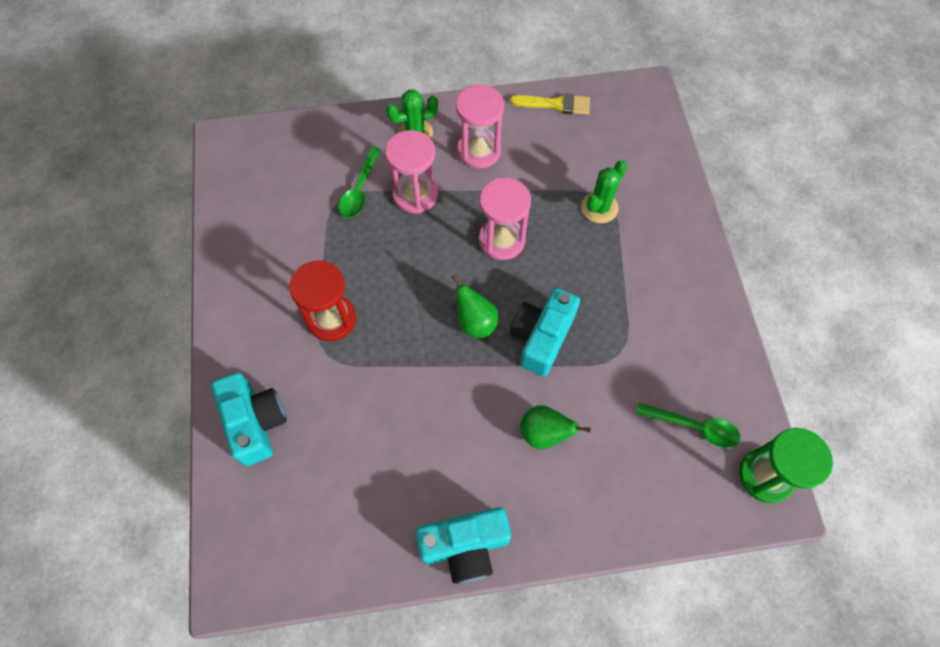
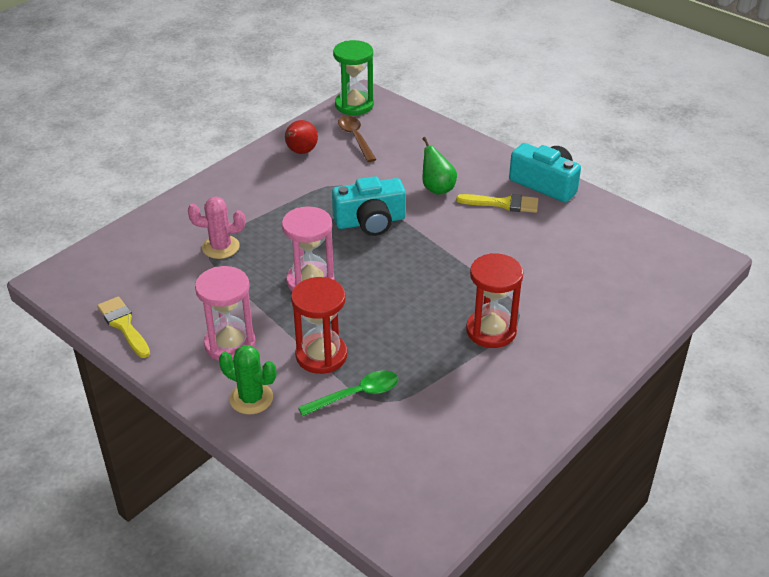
camera: 130 degrees left, 25 degrees down
turquoise camera [212,372,286,466] -> none
pink hourglass [385,130,438,214] -> red hourglass [291,277,347,374]
green pear [451,274,498,338] -> none
green cactus [581,160,627,223] -> pink cactus [188,197,245,259]
green spoon [636,403,741,448] -> brown spoon [338,115,377,162]
none -> red pear [285,120,318,154]
none -> yellow brush [456,194,538,213]

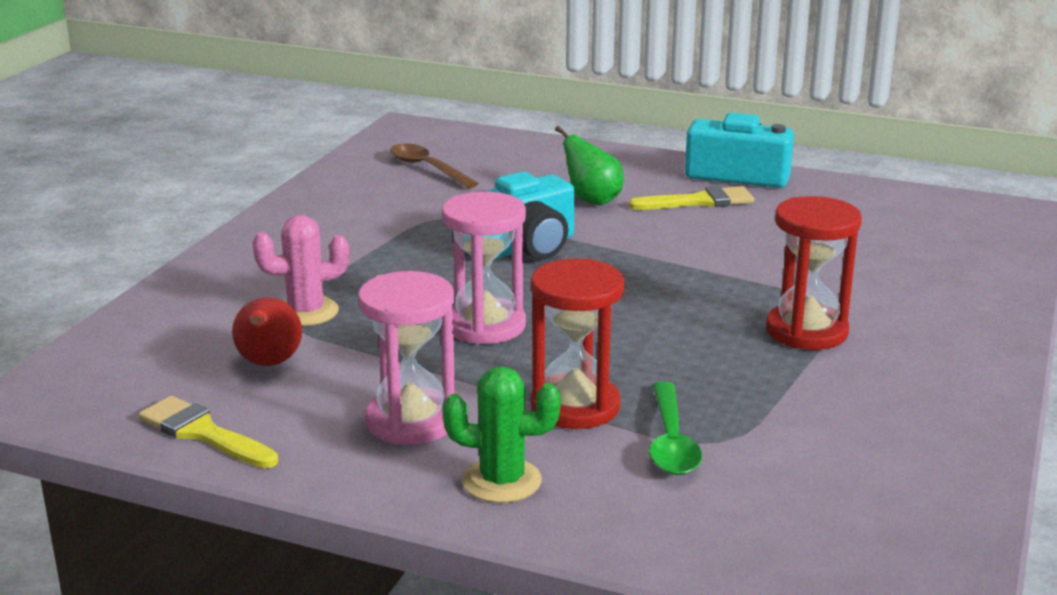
camera: 20 degrees left, 15 degrees down
red pear [285,120,318,154] -> red pear moved to [232,297,302,366]
green spoon [298,370,398,416] -> green spoon turned 135 degrees clockwise [649,382,702,475]
green hourglass [333,40,374,115] -> none

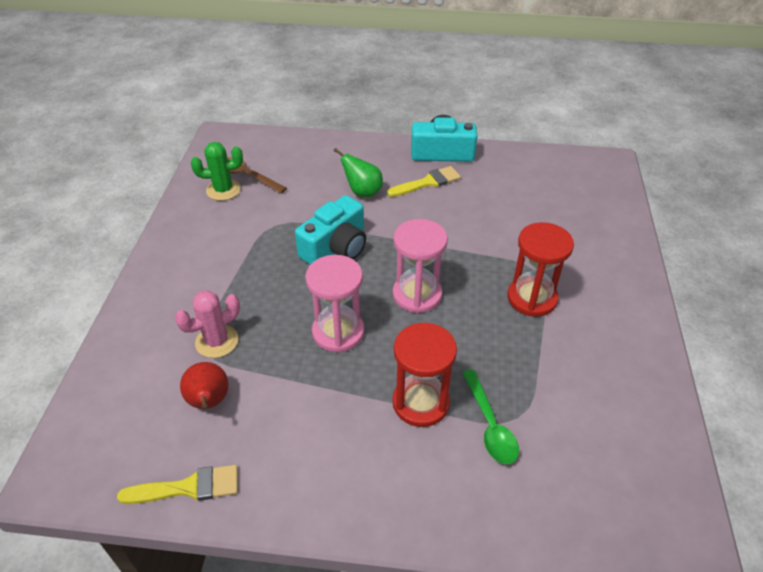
camera: 15 degrees left, 20 degrees up
yellow brush [138,396,278,468] -> yellow brush turned 150 degrees clockwise [117,465,238,504]
pink hourglass [358,271,455,445] -> pink hourglass moved to [393,219,448,313]
green cactus [442,366,561,503] -> green cactus moved to [191,142,243,201]

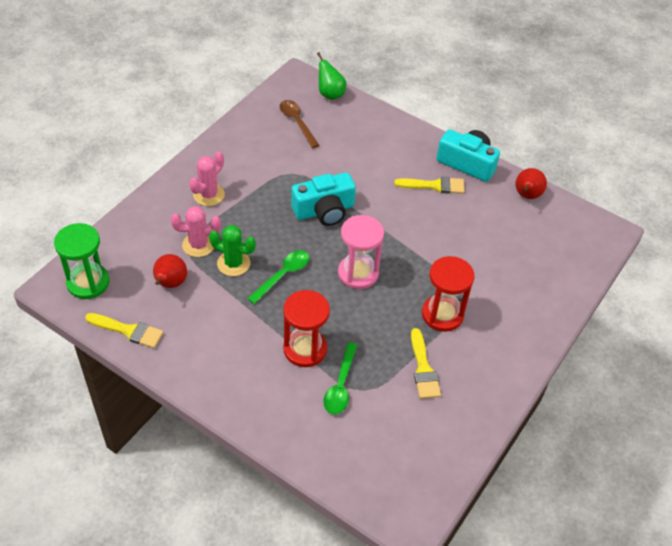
camera: 25 degrees right, 5 degrees up
green cactus [191,142,243,201] -> green cactus moved to [209,225,256,276]
pink hourglass [305,255,364,353] -> green spoon [247,250,309,304]
green pear [334,148,383,198] -> green pear moved to [317,52,347,100]
none -> green hourglass [54,223,109,299]
none -> pink cactus [189,152,225,206]
none -> yellow brush [411,328,441,399]
none -> red pear [515,168,547,199]

